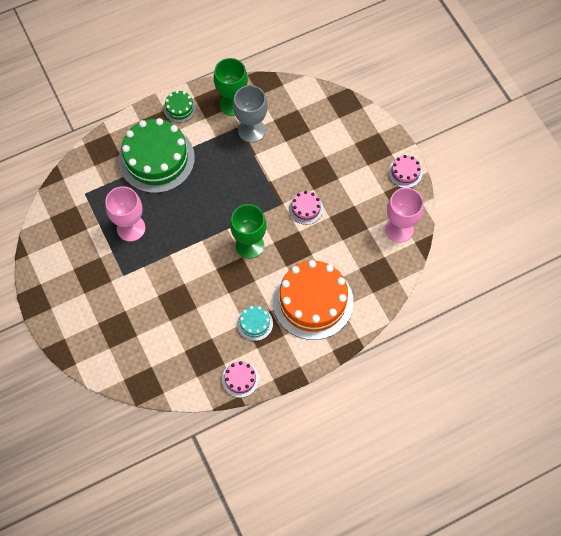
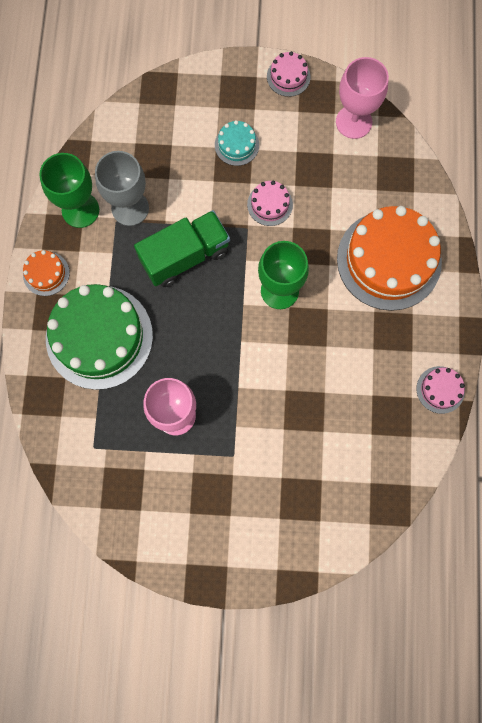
camera: 60 degrees left, 10 degrees up
green cake [163,91,196,123] -> orange cake [23,250,70,296]
turquoise cake [237,306,273,341] -> turquoise cake moved to [215,120,259,166]
none -> green truck [134,210,230,287]

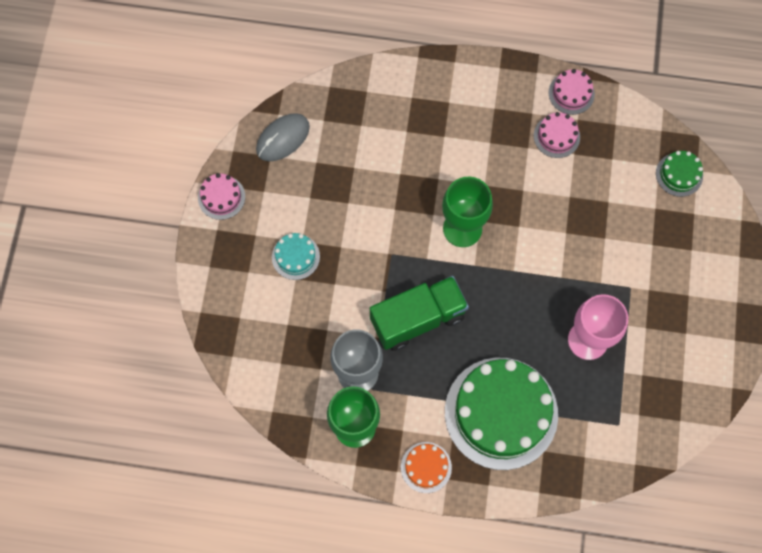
camera: 85 degrees left, 5 degrees down
green truck [134,210,230,287] -> green truck turned 90 degrees clockwise [370,276,469,351]
pink cake [247,180,293,226] -> pink cake moved to [534,112,580,158]
pink goblet [336,57,389,139] -> grey mouse [256,113,310,161]
orange cake [337,206,442,311] -> none
none -> green cake [656,151,703,197]

